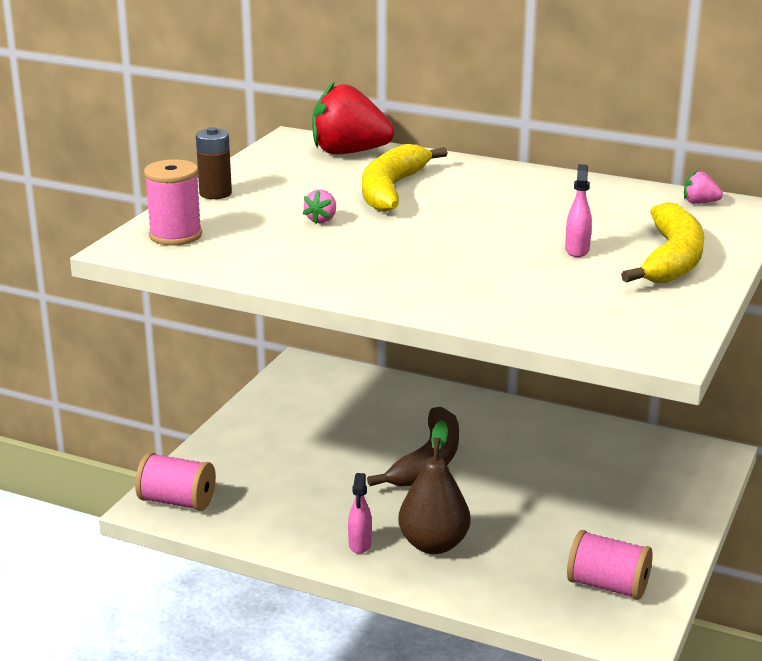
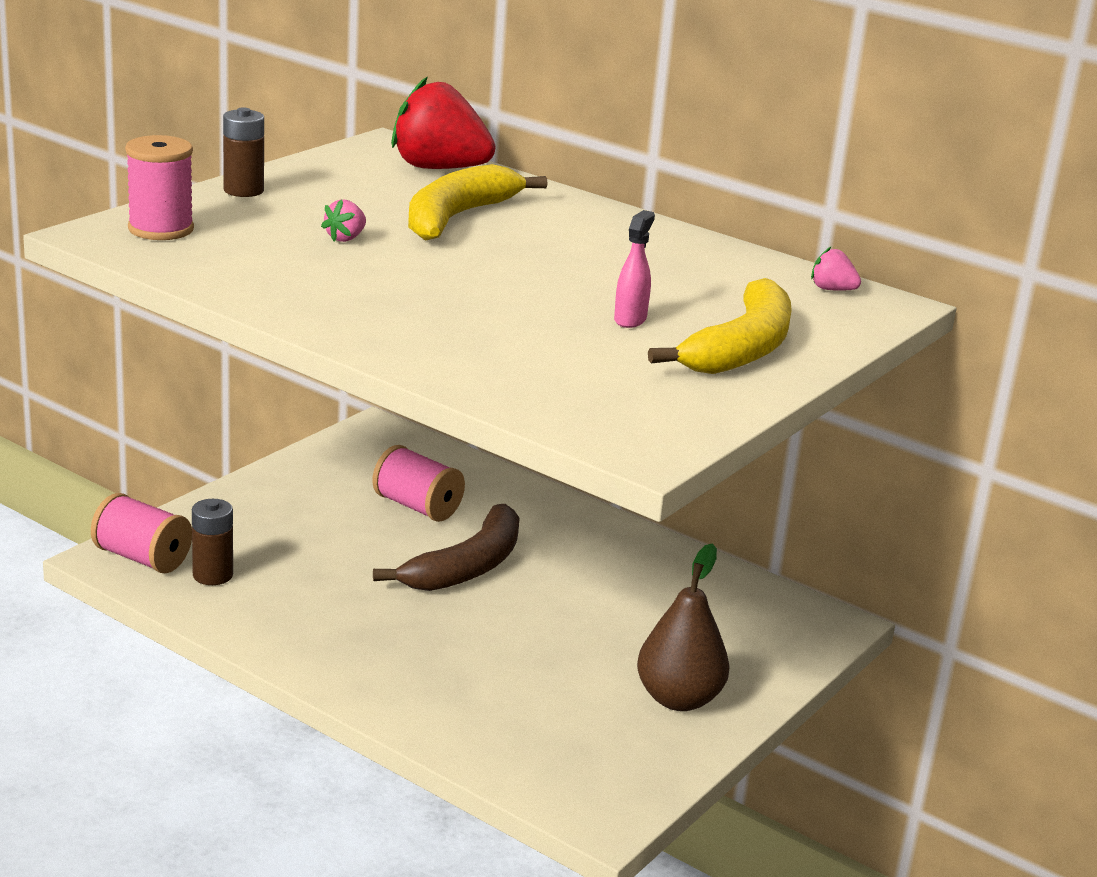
camera: 10 degrees right, 0 degrees up
pink spray bottle [348,473,372,554] -> none
brown pear [398,420,470,554] -> brown pear moved to [637,543,729,711]
pink spool [567,530,653,600] -> pink spool moved to [372,445,465,522]
none -> brown battery [192,499,233,585]

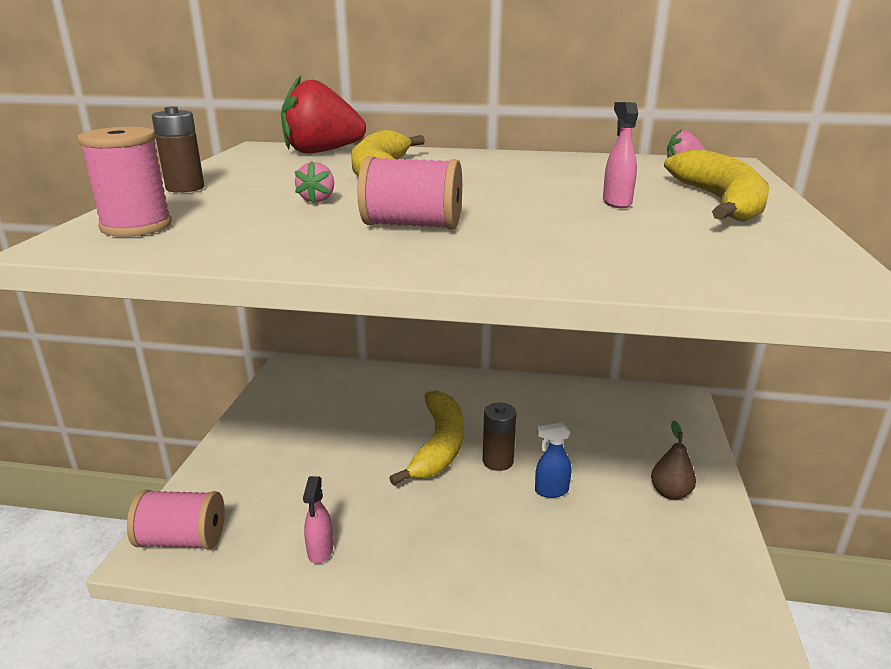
camera: 25 degrees left, 0 degrees up
brown battery [192,499,233,585] -> brown battery moved to [483,403,516,471]
pink spool [372,445,465,522] -> pink spool moved to [357,156,462,230]
brown banana [373,504,520,591] -> yellow banana [389,390,464,485]
brown pear [637,543,729,711] -> brown pear [651,421,696,500], size x0.60
none -> pink spray bottle [303,476,333,564]
none -> blue spray bottle [535,422,571,498]

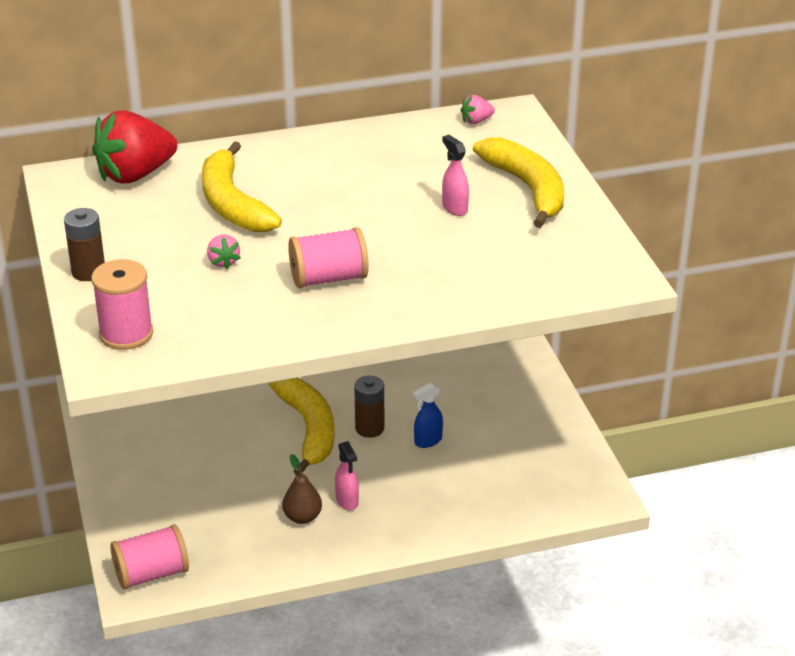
camera: 25 degrees left, 10 degrees up
pink spray bottle [303,476,333,564] -> pink spray bottle moved to [335,441,359,510]
brown pear [651,421,696,500] -> brown pear moved to [282,454,322,524]

